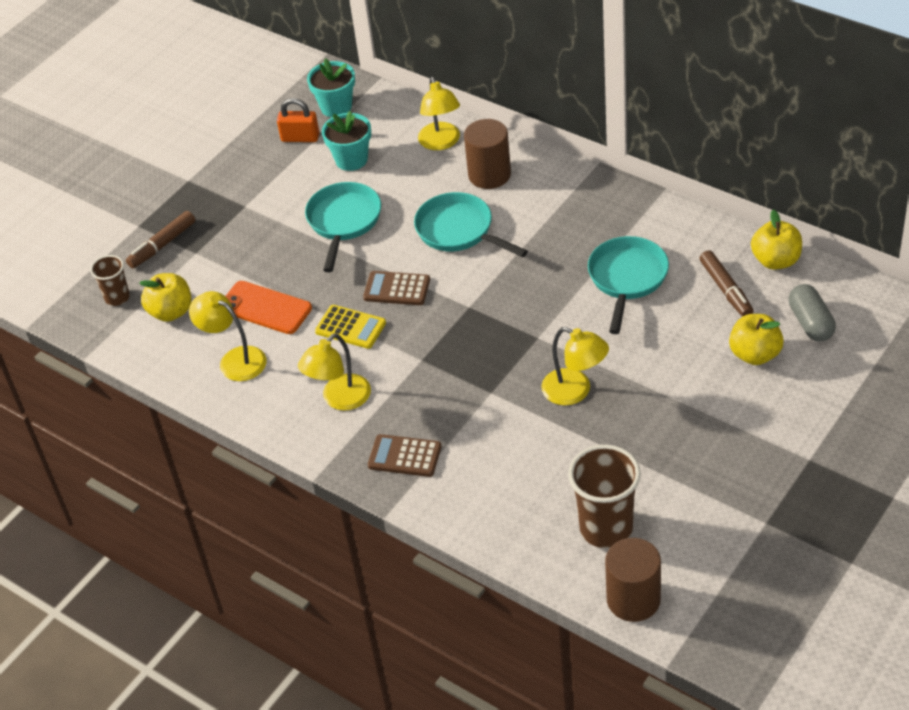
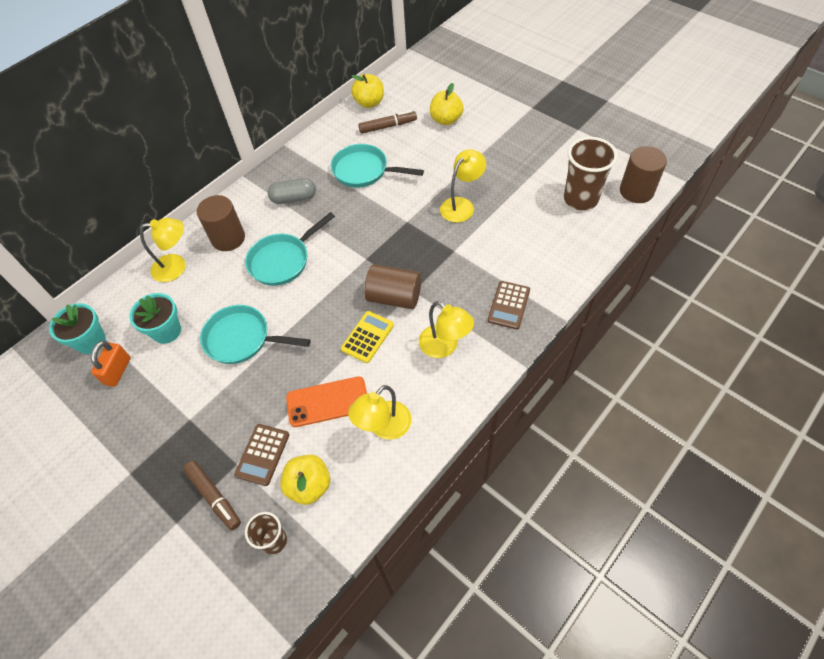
camera: 85 degrees left, 10 degrees up
orange phone [225,281,312,334] -> orange phone turned 45 degrees clockwise [286,376,367,427]
brown calculator [363,271,430,305] -> brown calculator moved to [234,424,289,486]
grey capsule [789,284,836,341] -> grey capsule moved to [268,178,316,204]
none -> brown cylinder [364,264,421,309]

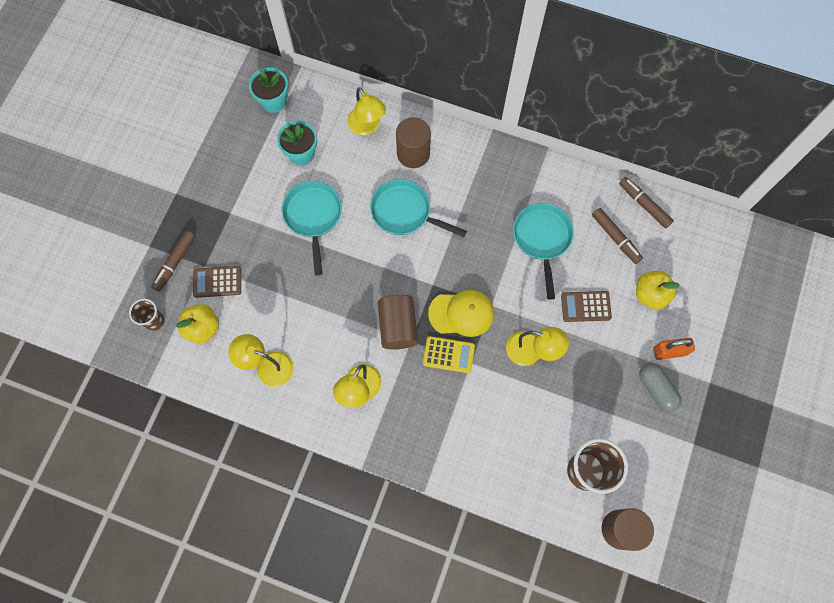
camera: 65 degrees right, 15 degrees up
orange padlock [91,341,131,387] -> orange padlock moved to [653,338,695,360]
grey capsule [268,178,316,204] -> grey capsule moved to [639,363,682,412]
orange phone [286,376,367,427] -> none
yellow calculator [341,311,394,363] -> yellow calculator moved to [423,336,475,373]
yellow apple [351,74,384,108] -> brown marker [619,177,674,228]
brown calculator [488,281,530,330] -> brown calculator moved to [561,291,612,322]
none -> yellow cap [428,290,494,337]

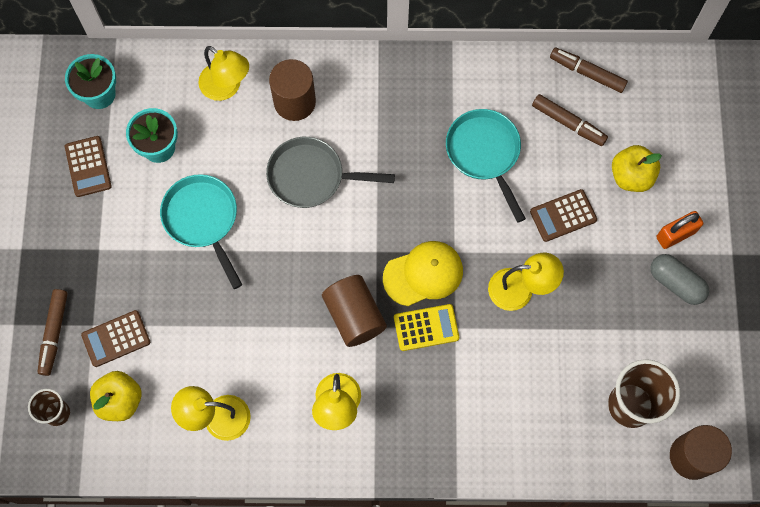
camera: 20 degrees left, 0 degrees up
turquoise pan [370,179,467,237] -> grey pan [266,137,395,208]
none -> brown calculator [65,136,112,197]

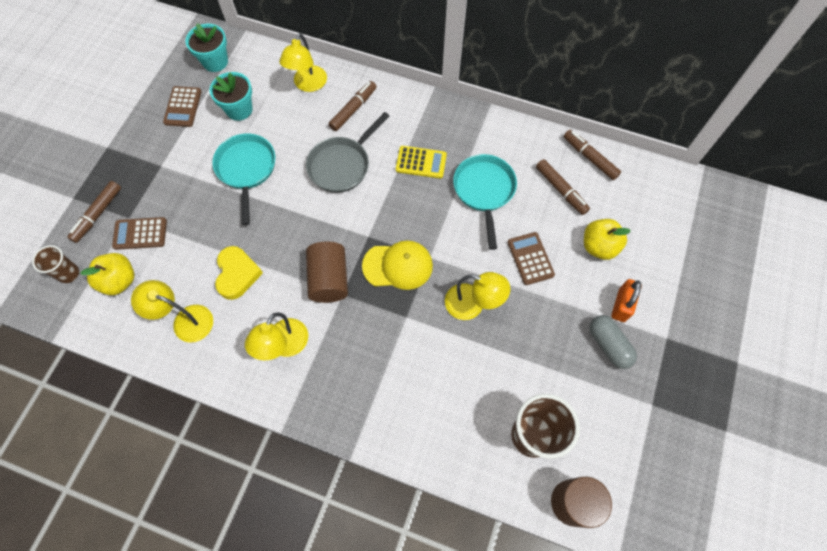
camera: 20 degrees right, 5 degrees down
yellow lamp [198,46,249,101] -> yellow lamp turned 45 degrees clockwise [279,33,327,92]
grey pan [266,137,395,208] -> grey pan turned 75 degrees counterclockwise [306,112,390,193]
brown cylinder [269,59,316,121] -> brown marker [328,81,377,131]
yellow calculator [394,304,459,351] -> yellow calculator moved to [396,146,447,178]
brown calculator [530,189,597,242] -> brown calculator turned 75 degrees clockwise [507,232,555,285]
orange padlock [656,211,703,249] -> orange padlock turned 60 degrees counterclockwise [611,279,642,322]
none -> yellow heart [215,246,263,300]

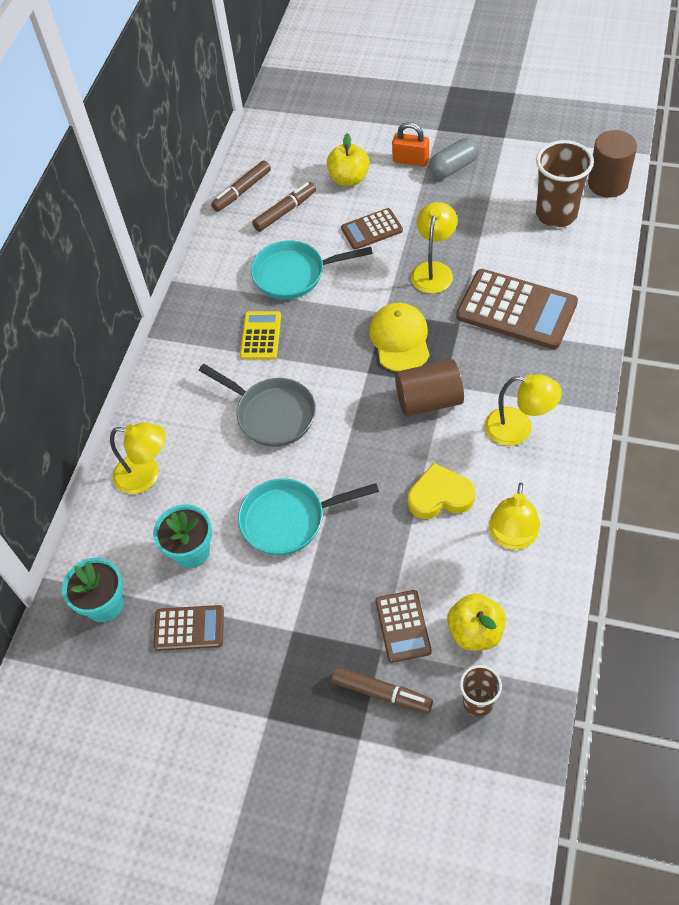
camera: 90 degrees left, 10 degrees down
brown marker [328,81,377,131] -> none
none -> brown calculator [456,269,578,349]

